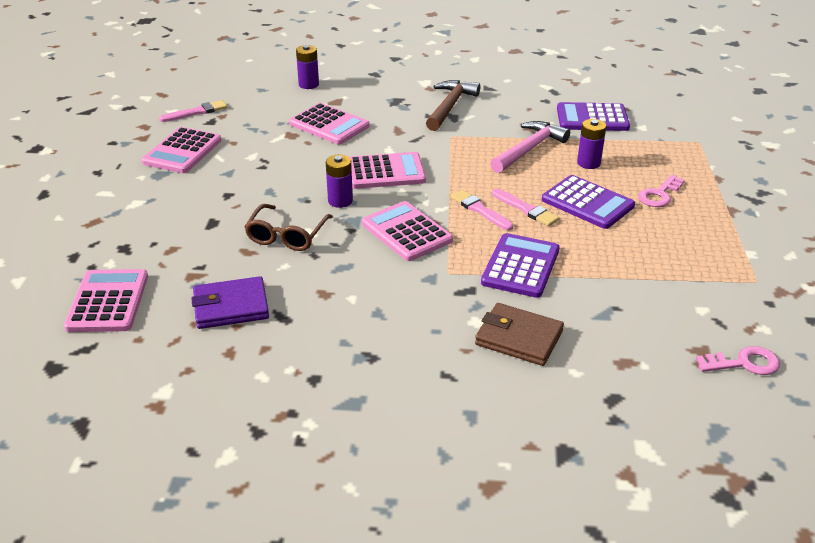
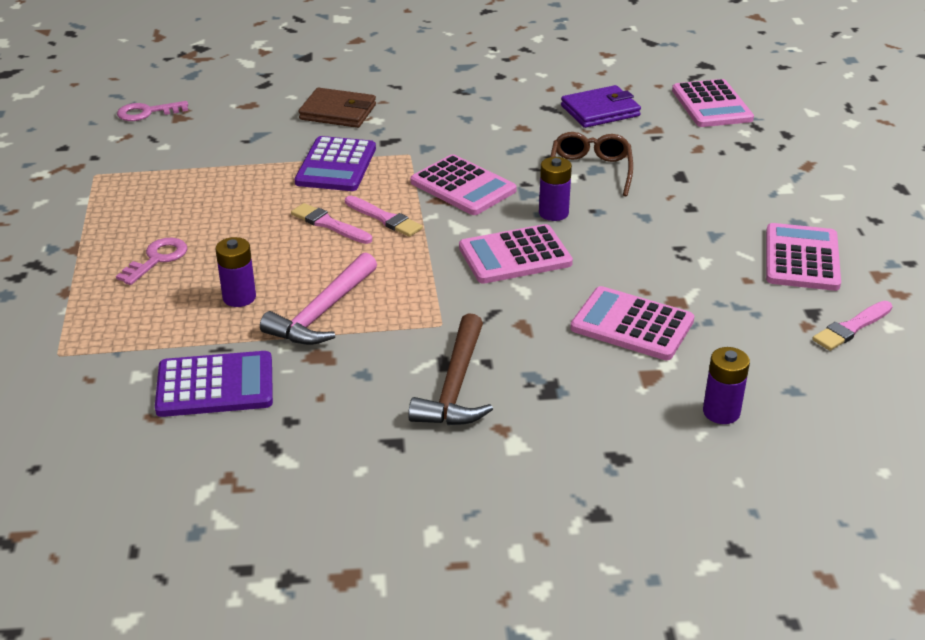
camera: 170 degrees right, 0 degrees up
purple calculator [542,175,635,229] -> none

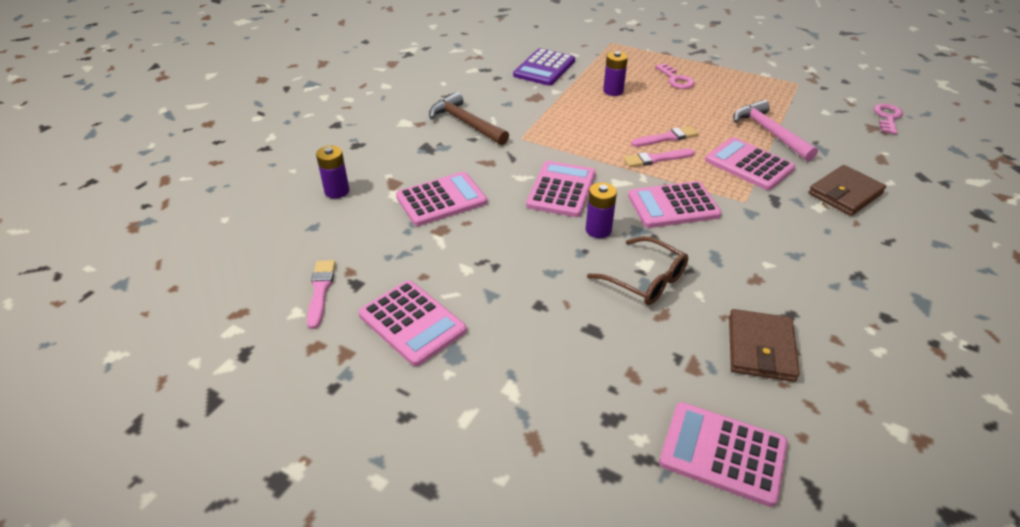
camera: 125 degrees right, 5 degrees up
pink hammer [260,252,377,345] -> pink hammer moved to [733,100,818,161]
purple calculator [295,136,376,191] -> pink calculator [705,137,795,190]
purple wallet [561,85,641,128] -> brown wallet [729,309,800,382]

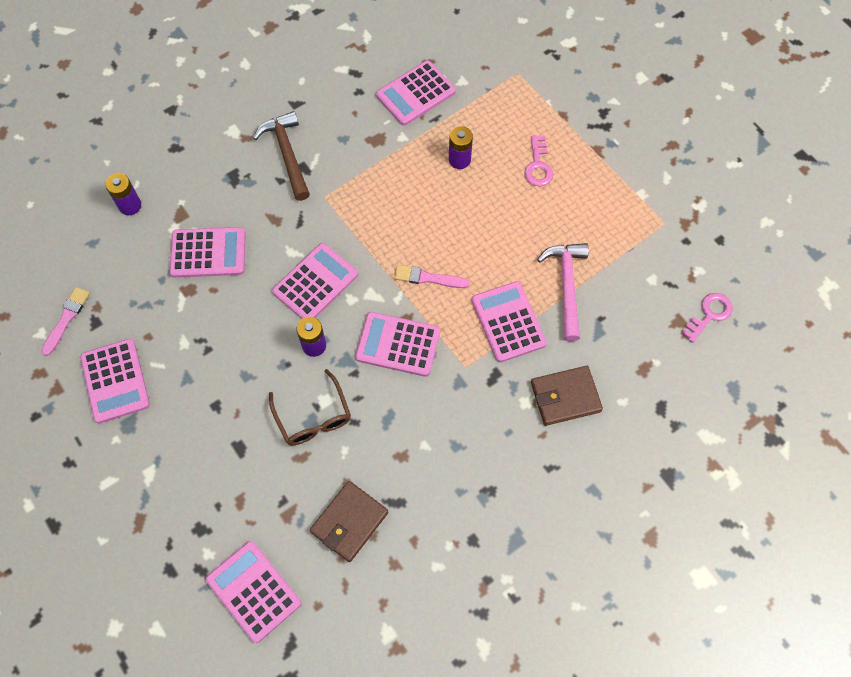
camera: 25 degrees right, 25 degrees up
purple calculator [513,48,575,86] -> pink calculator [376,60,456,126]
pink brush [631,126,698,147] -> none

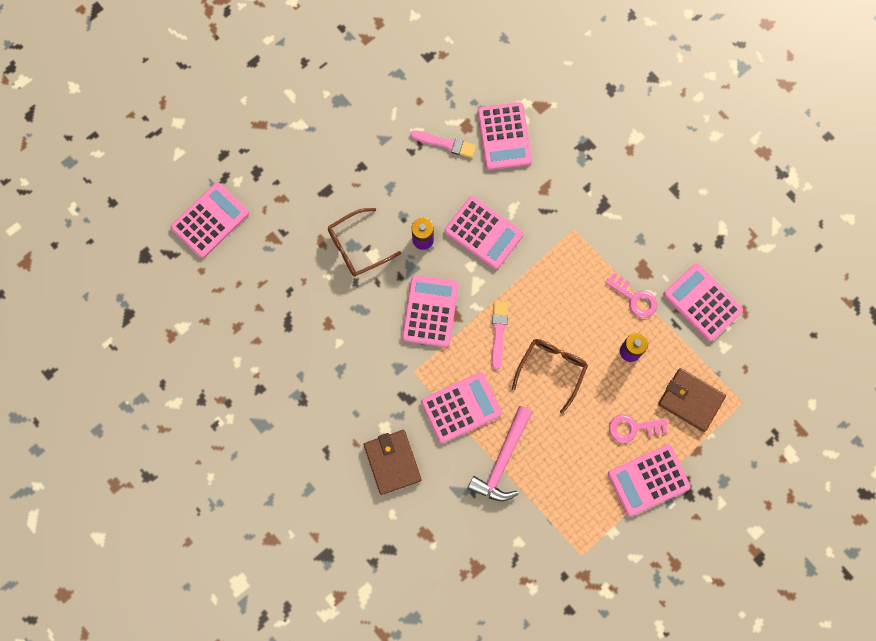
camera: 85 degrees right, 10 degrees up
pink brush [41,287,90,356] -> pink brush moved to [410,130,476,158]
pink calculator [80,339,150,423] -> pink calculator moved to [608,444,691,516]
purple battery [105,173,141,215] -> none
brown hammer [253,111,310,201] -> none
brown wallet [310,481,388,562] -> brown wallet moved to [658,368,726,432]
pink hammer [537,243,589,341] -> pink hammer turned 120 degrees clockwise [468,406,532,501]
pink key [682,293,733,343] -> pink key moved to [605,273,657,318]
none -> brown glasses [512,339,588,414]

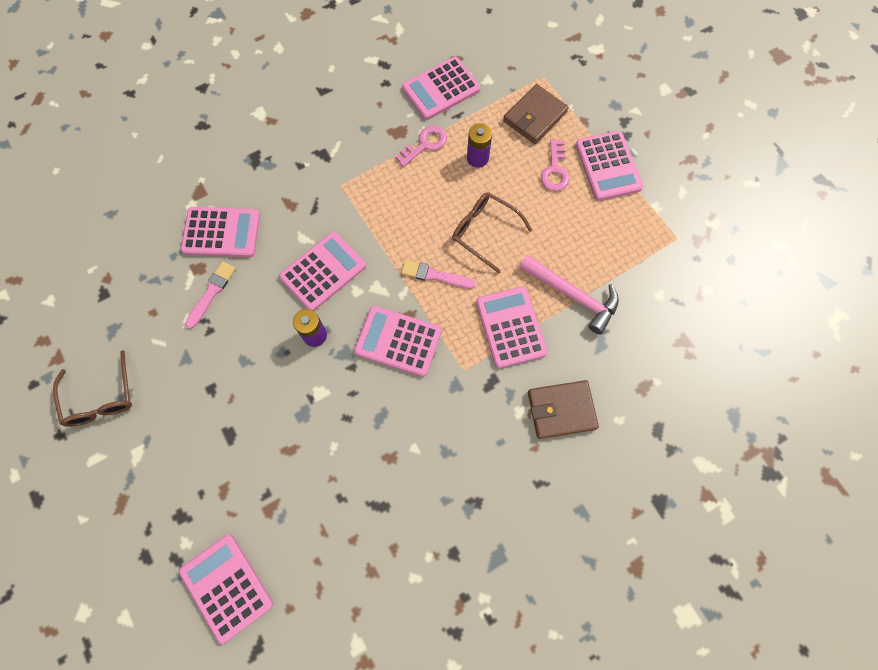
camera: 80 degrees left, 5 degrees down
brown glasses [328,208,401,277] -> brown glasses moved to [53,350,132,427]

